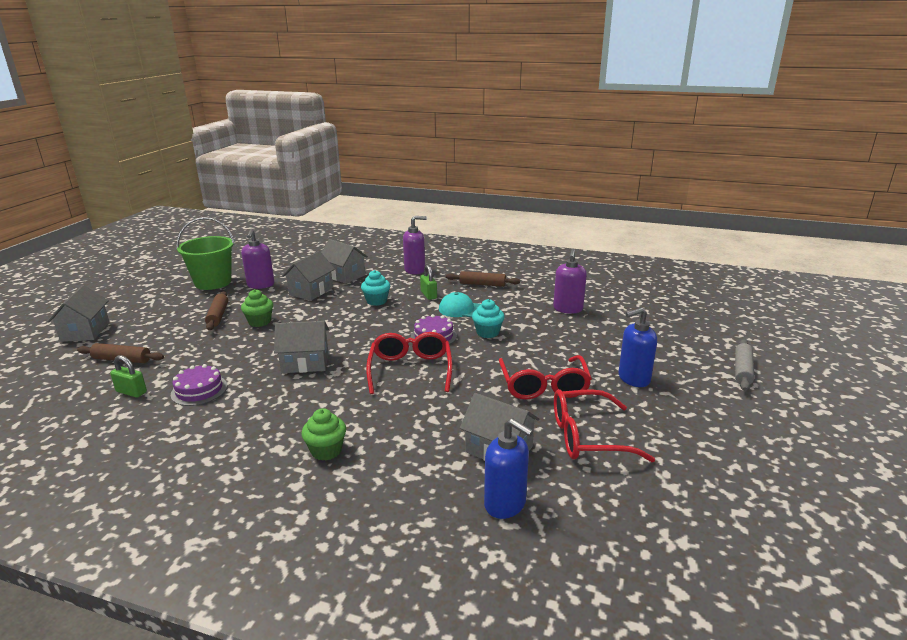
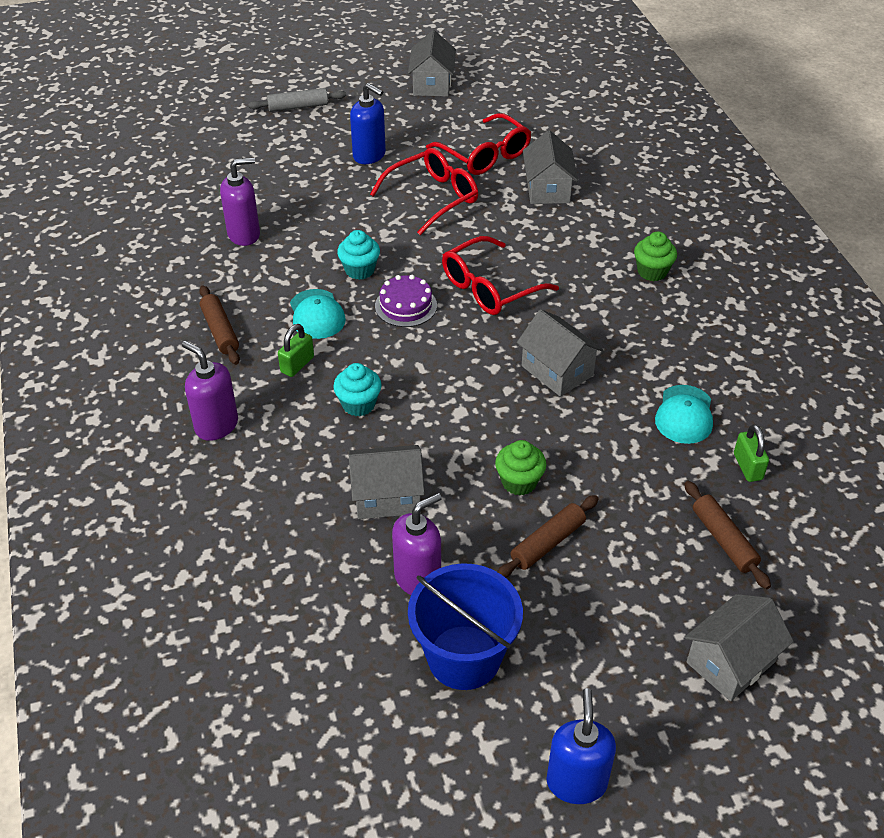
camera: 125 degrees left, 20 degrees up
purple cake [171,364,227,406] -> turquoise cap [655,385,713,444]
green bucket [177,217,235,290] -> blue bucket [408,563,523,690]
grey house [321,239,368,284] -> grey house moved to [408,30,456,97]
blue soap dispenser [484,418,533,519] -> blue soap dispenser moved to [546,688,616,804]

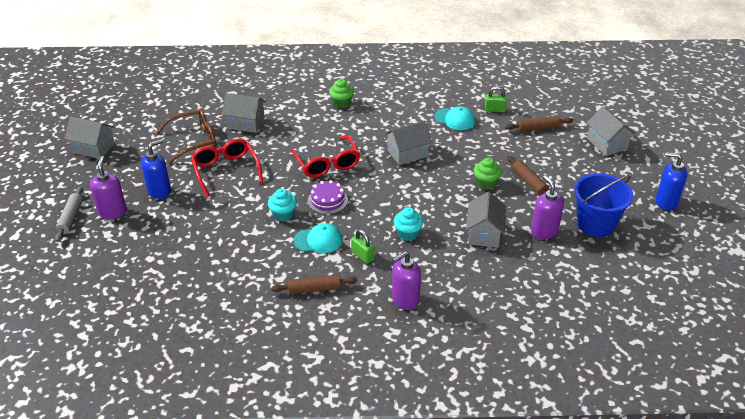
camera: 75 degrees left, 5 degrees down
purple soap dispenser [220,158,260,246] -> purple soap dispenser moved to [90,156,127,219]
red glasses [426,113,532,175] -> brown glasses [156,108,216,164]

